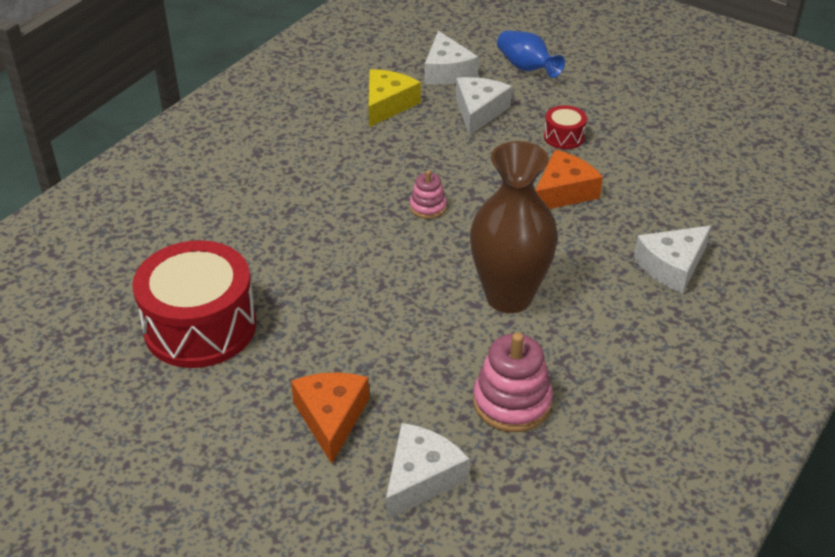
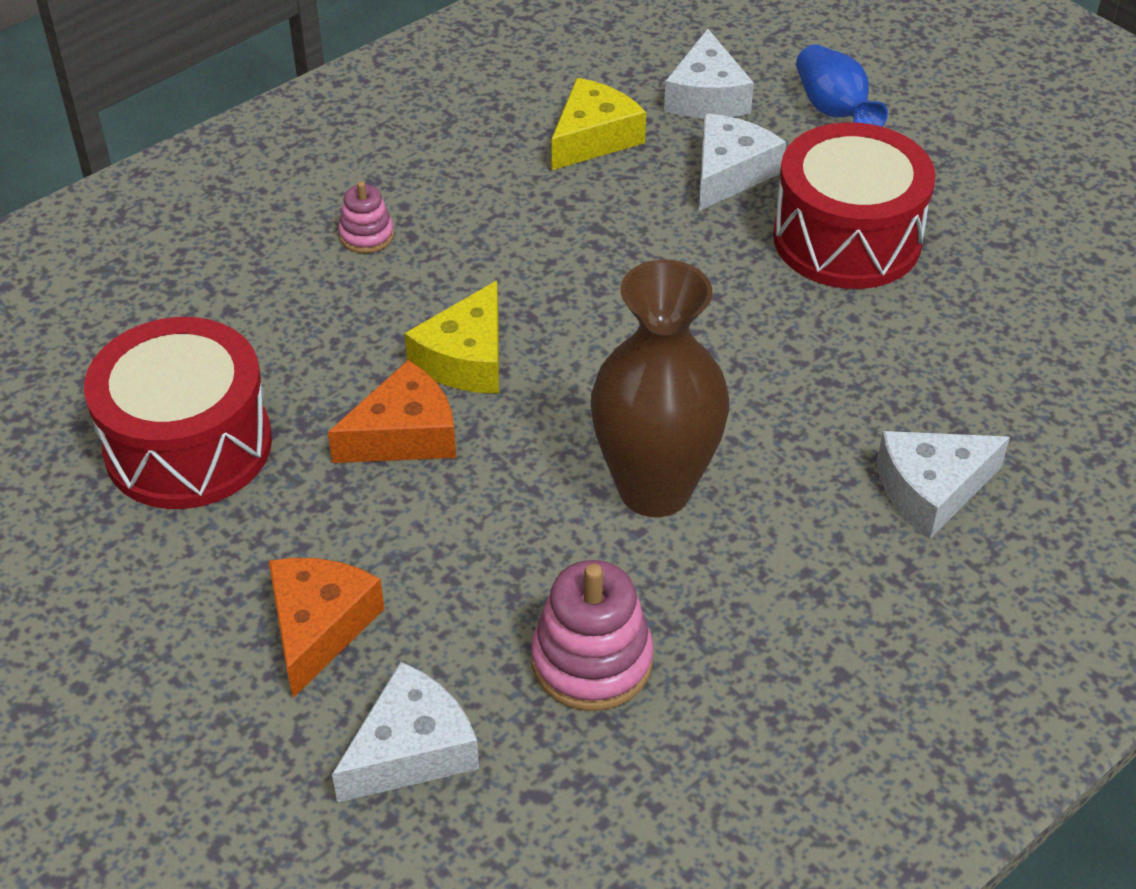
camera: 15 degrees right, 5 degrees up
pink stacking toy [410,170,447,219] -> pink stacking toy moved to [338,181,394,253]
orange cheese [535,150,603,209] -> orange cheese moved to [328,360,456,463]
red drum [544,105,587,149] -> red drum [773,122,936,289], size x2.26
none -> yellow cheese [404,281,499,393]

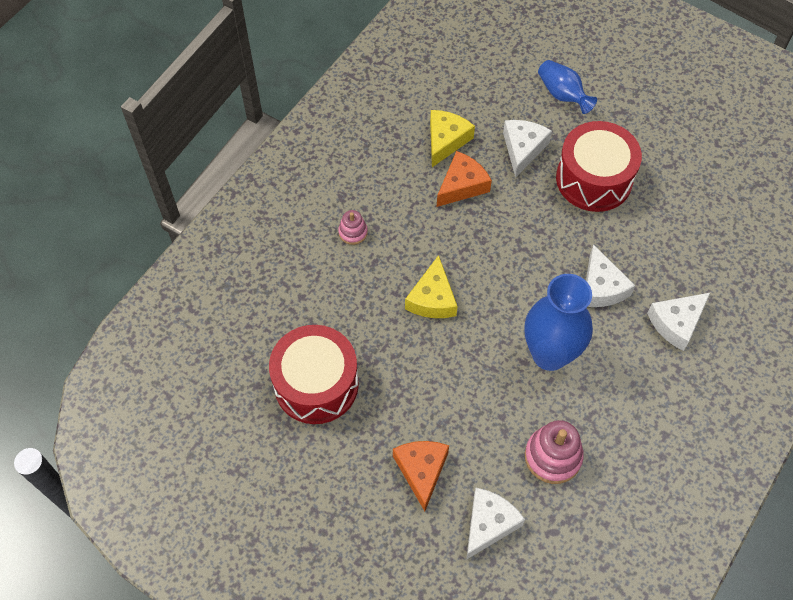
camera: 15 degrees left, 15 degrees up
orange cheese [328,360,456,463] -> orange cheese moved to [437,151,492,207]
brown vase [591,259,729,517] -> blue vase [525,274,593,371]
white cheese [664,29,754,118] -> white cheese moved to [586,244,635,307]

